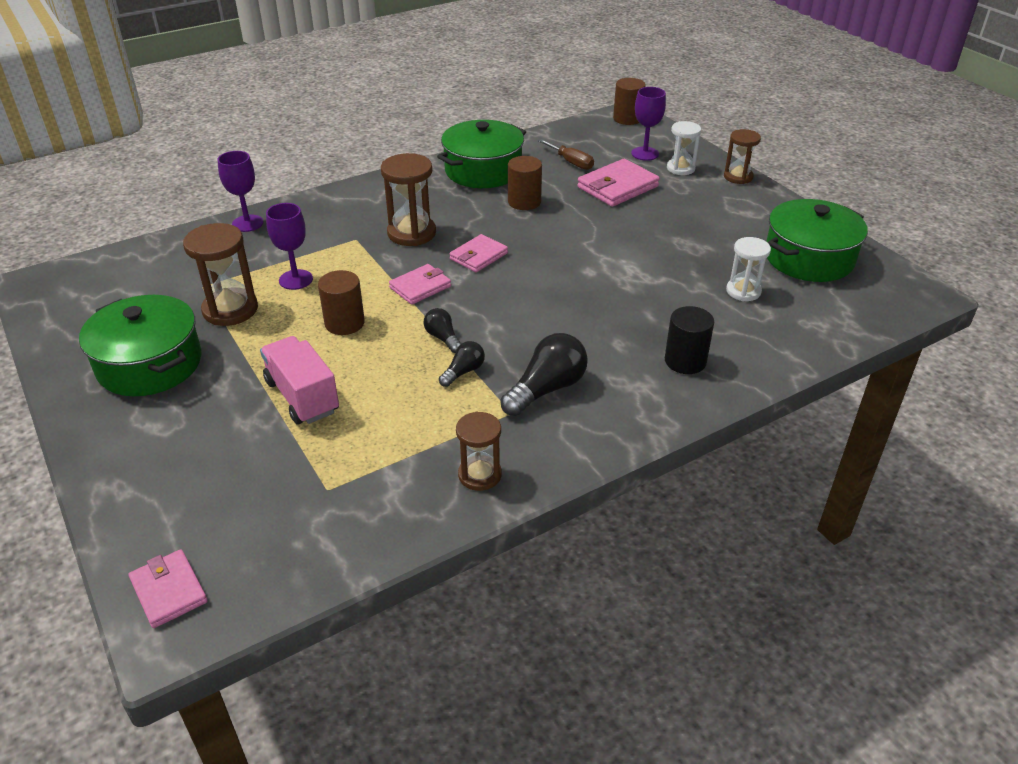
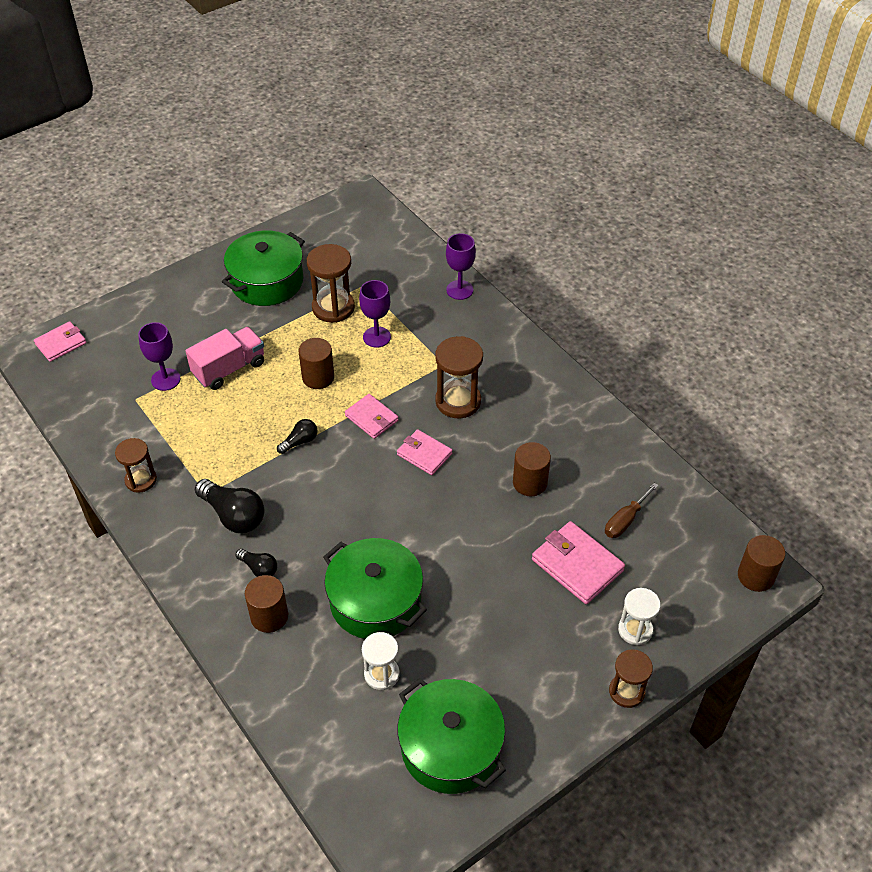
camera: 85 degrees right, 10 degrees up
green pot [437,120,526,188] -> green pot moved to [323,538,427,639]
black light bulb [439,341,485,387] -> black light bulb moved to [235,549,277,577]
purple goblet [631,87,666,161] -> purple goblet moved to [138,322,180,391]
black cylinder [665,306,714,374] -> brown cylinder [245,575,288,633]

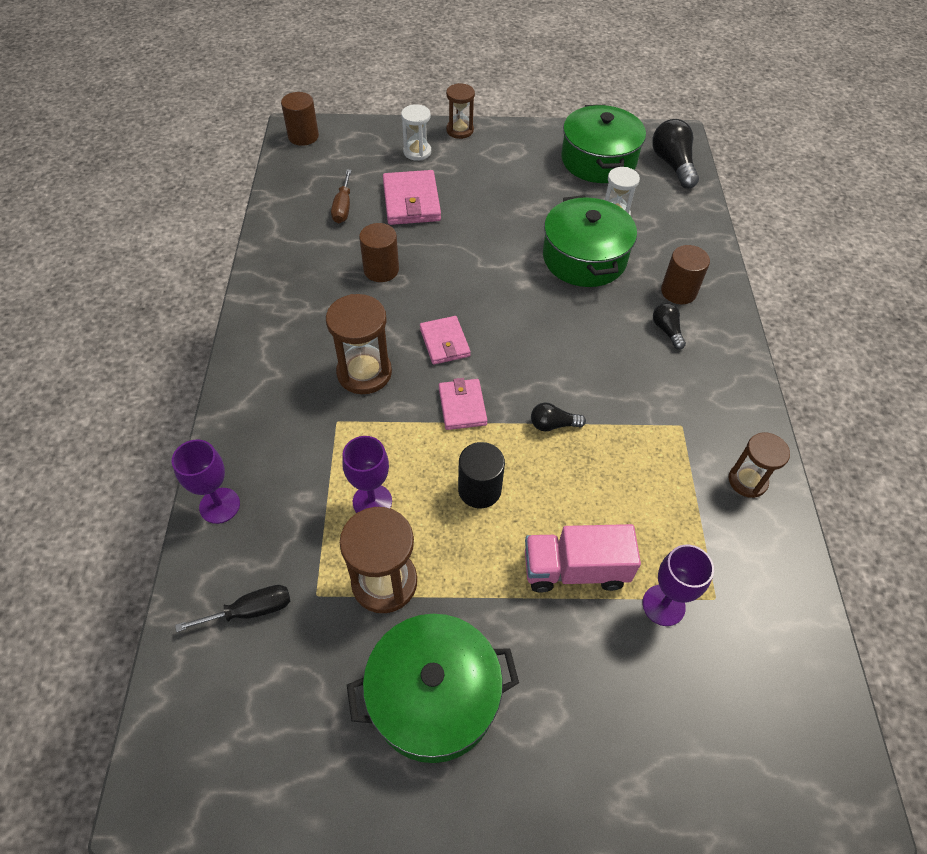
camera: 145 degrees left, 5 degrees up
pink wallet [34,322,86,362] -> none
black light bulb [195,479,264,533] -> black light bulb moved to [652,119,699,189]
brown cylinder [298,338,334,389] -> black cylinder [458,442,505,508]
brown screwdriver [605,483,659,538] -> brown screwdriver turned 105 degrees clockwise [331,170,351,223]
none -> black screwdriver [175,585,290,632]

